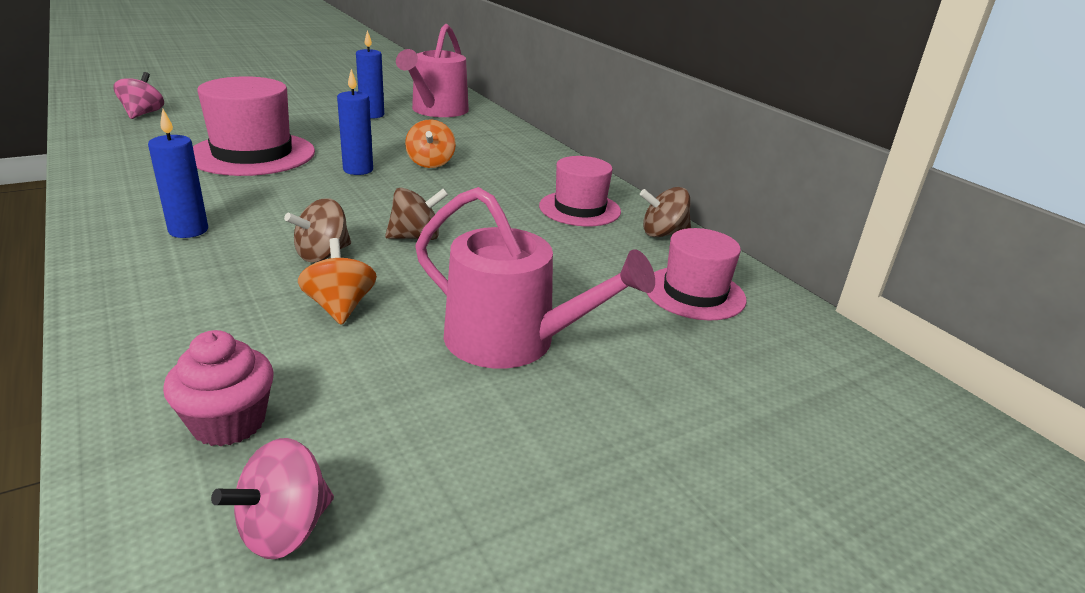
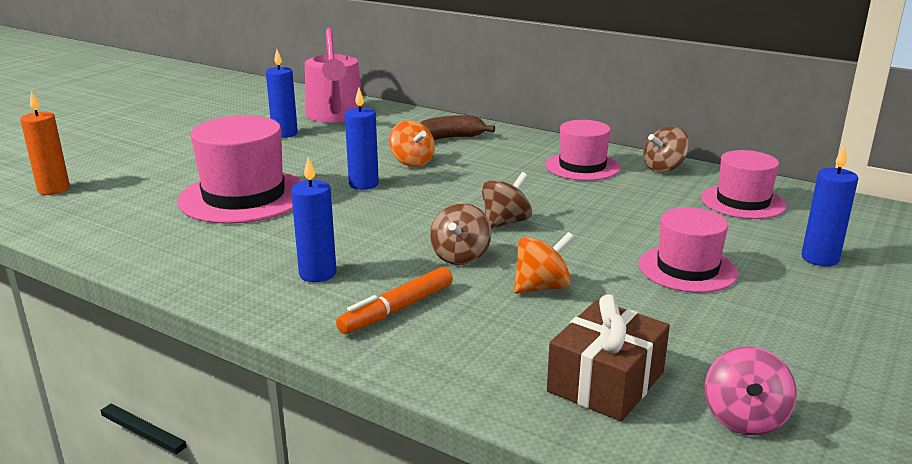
camera: 25 degrees left, 5 degrees down
pink spinning top [113,72,164,119] -> orange candle [20,91,70,195]
pink cupcake [163,330,274,447] -> brown gift [547,294,670,422]
orange spinning top [298,238,377,325] -> orange spinning top turned 105 degrees clockwise [514,232,575,294]
pink watering can [415,187,655,369] -> pink hat [639,207,738,293]
none -> orange marker [336,267,453,334]
none -> brown banana [421,115,495,140]
none -> blue candle [801,145,858,266]

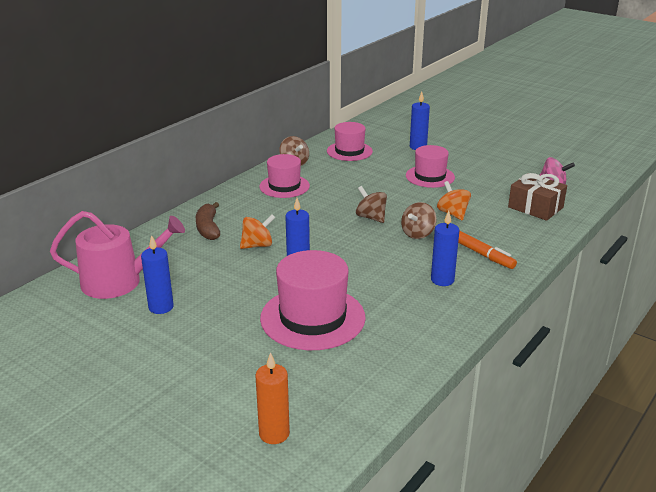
camera: 85 degrees left, 5 degrees up
brown spinning top [430,203,492,265] -> brown spinning top turned 105 degrees clockwise [401,202,436,239]

